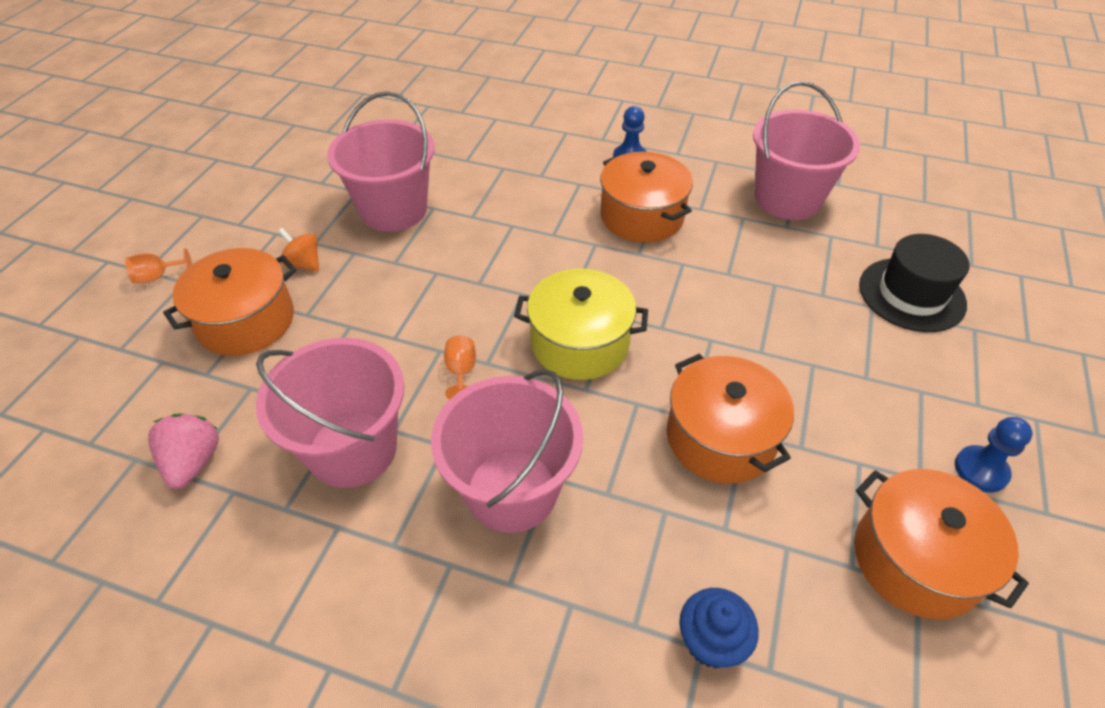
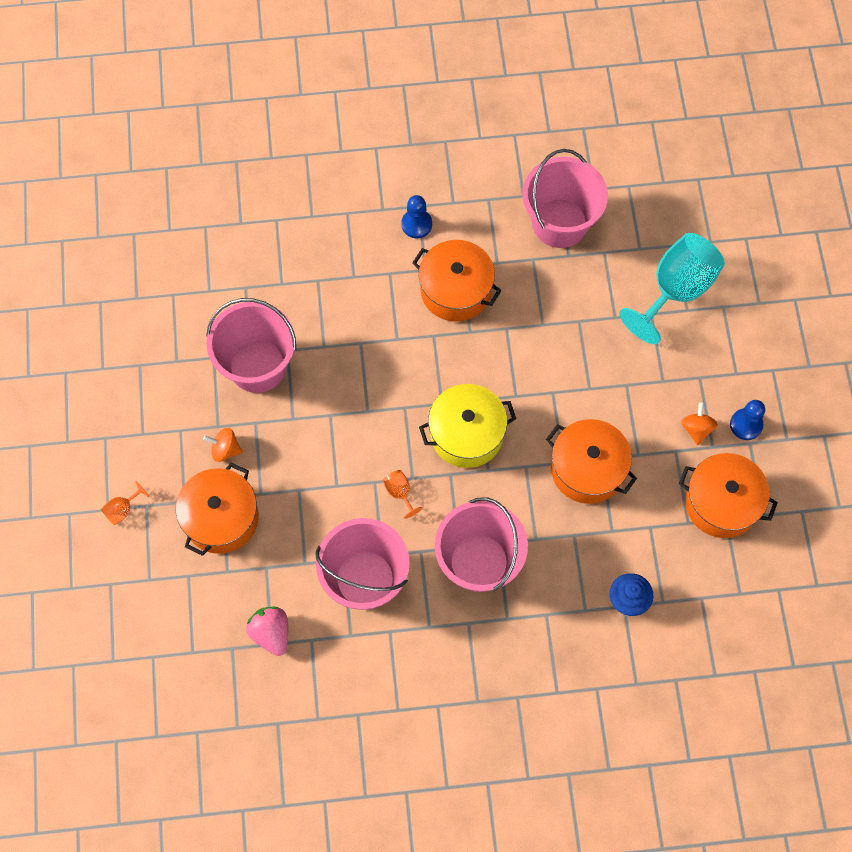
camera: 25 degrees left, 20 degrees up
black hat [859,234,969,332] -> turquoise goblet [619,233,725,344]
none -> orange spinning top [681,402,718,445]

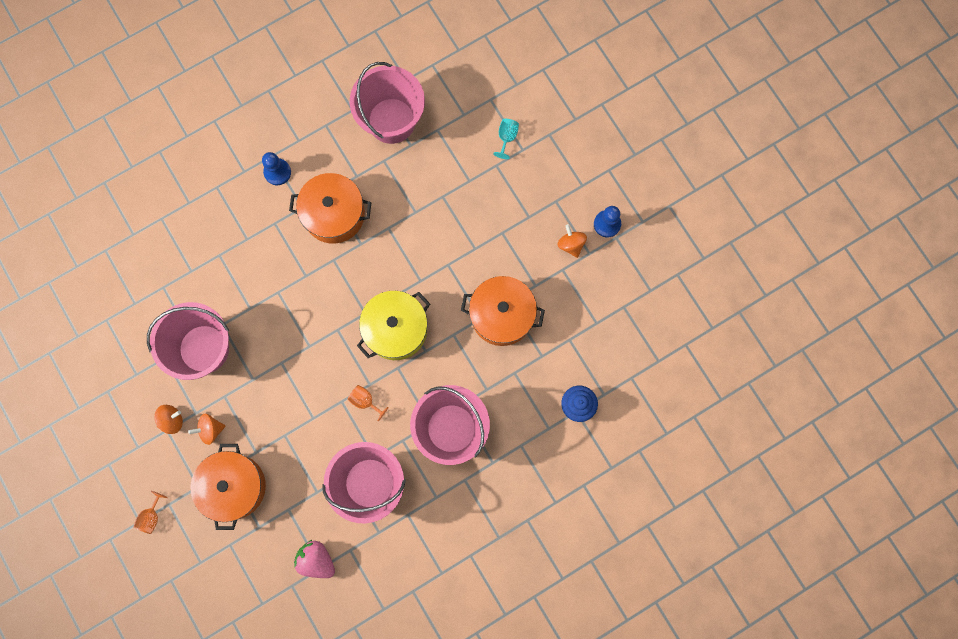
camera: 25 degrees left, 10 degrees up
turquoise goblet [619,233,725,344] -> turquoise goblet [493,119,519,159], size x0.40
orange pot [679,453,778,538] -> none
none -> orange spinning top [154,405,183,434]

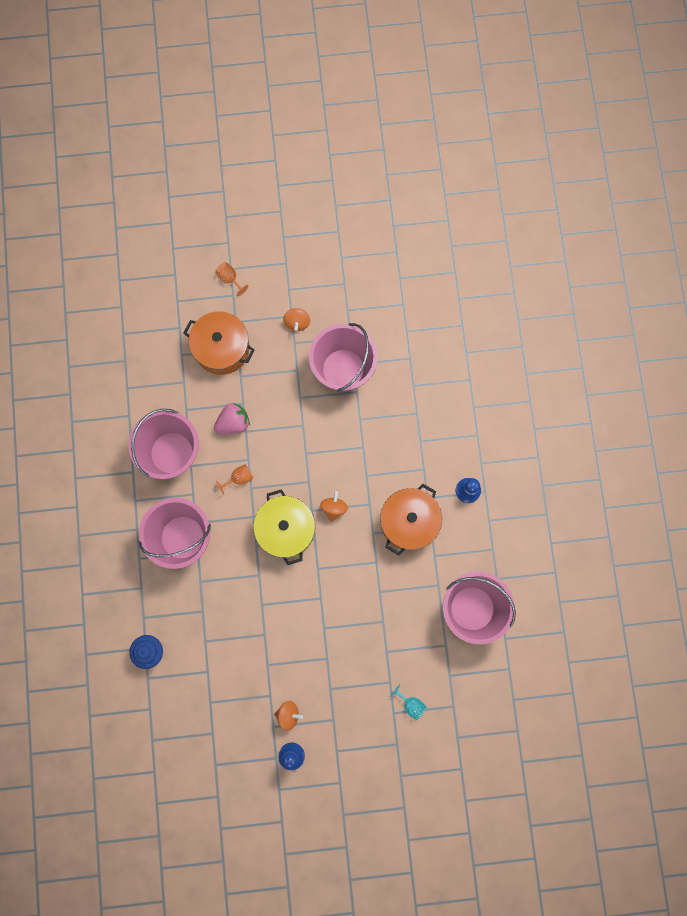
camera: 115 degrees right, 0 degrees up
orange spinning top [188,414,226,445] -> orange spinning top moved to [320,491,348,522]
pink strawberry [294,540,335,578] -> pink strawberry moved to [214,403,250,434]
orange pot [461,276,545,346] -> none

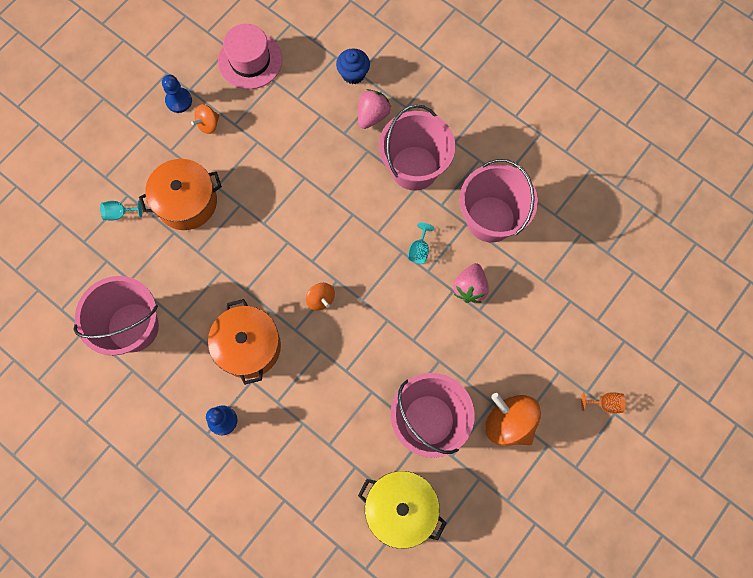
camera: 135 degrees right, 5 degrees down
orange pot [184,311,255,375] -> orange pot moved to [139,159,222,230]
orange goblet [216,464,253,494] -> turquoise goblet [408,223,434,264]
yellow pot [253,489,315,565] -> yellow pot moved to [358,471,446,549]
orange spinning top [283,308,310,331] -> orange spinning top [485,393,541,446], size x1.85
none -> pink hat [218,24,282,89]
none -> pink strawberry [358,89,391,129]

